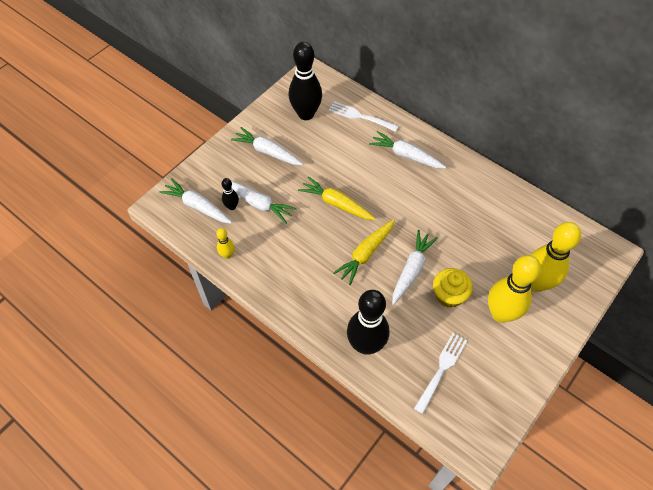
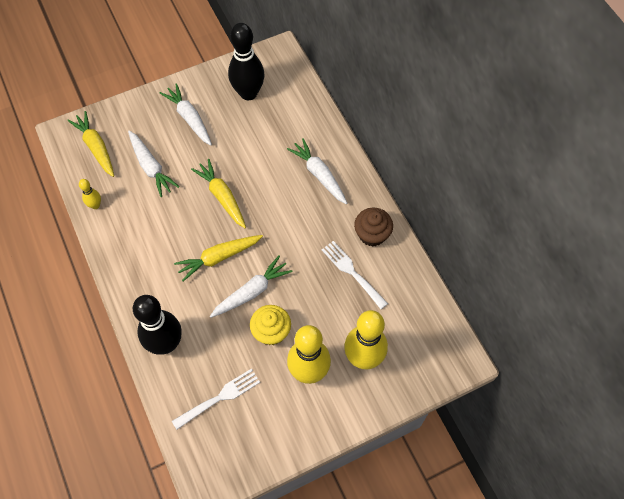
camera: 25 degrees right, 5 degrees up
white carrot [159,178,232,224] -> yellow carrot [67,111,114,177]
black bowling pin [222,178,239,210] -> none
white fork [329,101,399,132] -> white fork moved to [322,241,388,309]
none -> brown cupcake [354,208,393,247]

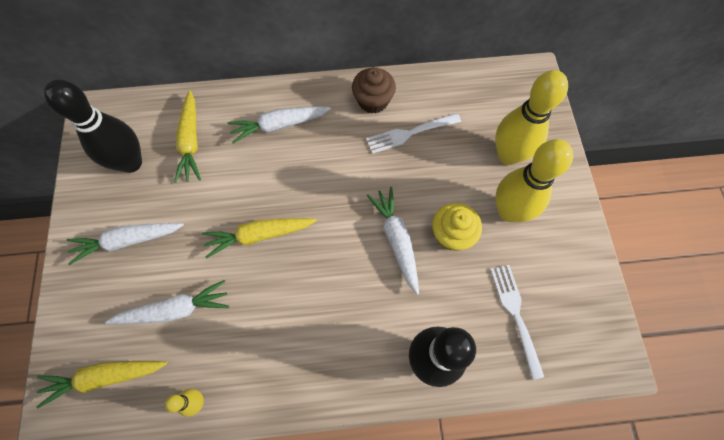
camera: 70 degrees left, 5 degrees up
yellow carrot [174,235,263,282] -> yellow carrot moved to [174,90,201,183]

